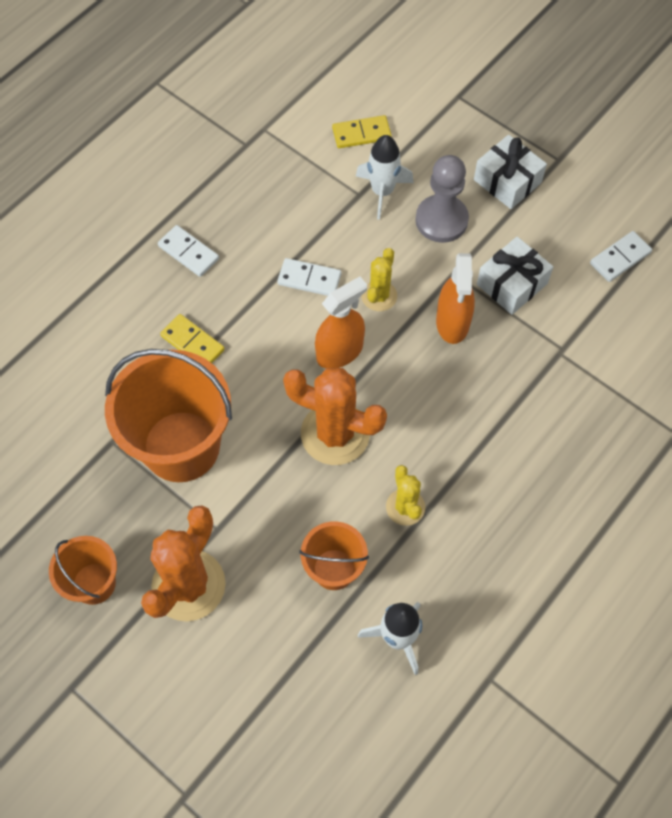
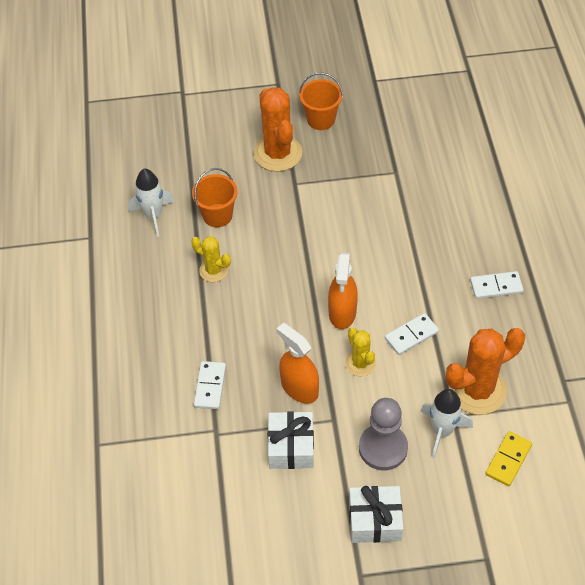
camera: 135 degrees right, 10 degrees down
orange bucket [105,349,232,482] -> none
yellow domino [160,314,225,363] -> none
orange cactus [283,368,387,465] -> orange cactus moved to [446,328,525,415]
white domino [590,231,652,282] -> white domino moved to [194,361,226,409]

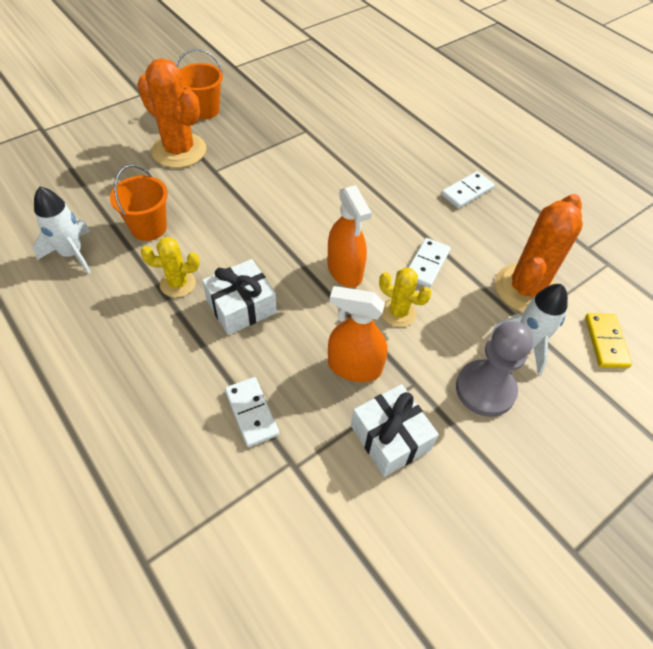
camera: 35 degrees left, 0 degrees up
white gift [349,486,404,543] -> white gift moved to [202,259,277,335]

